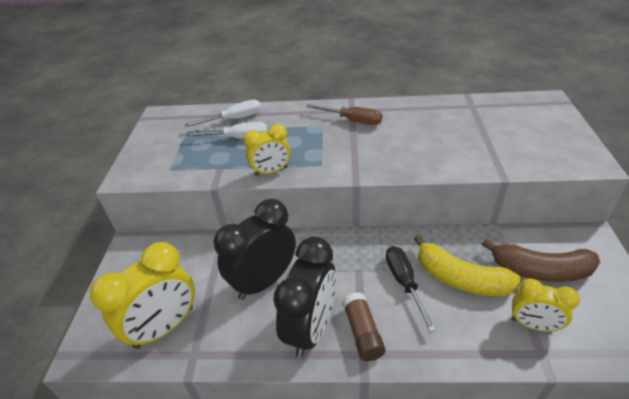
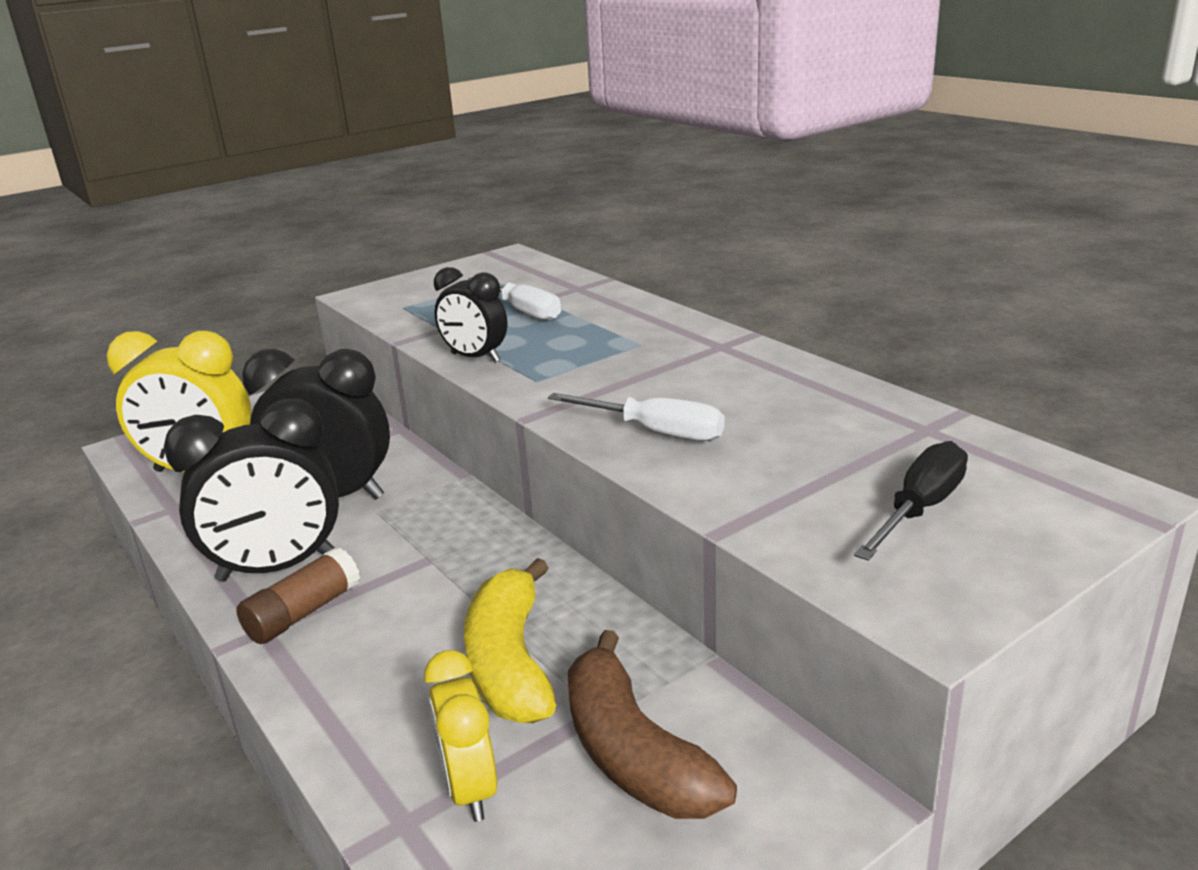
camera: 50 degrees right, 15 degrees down
white screwdriver [184,100,261,127] -> white screwdriver moved to [548,393,725,441]
yellow clock [244,124,290,176] -> black clock [434,267,507,362]
brown screwdriver [306,104,382,125] -> none
black screwdriver [386,246,436,332] -> black screwdriver moved to [854,441,968,561]

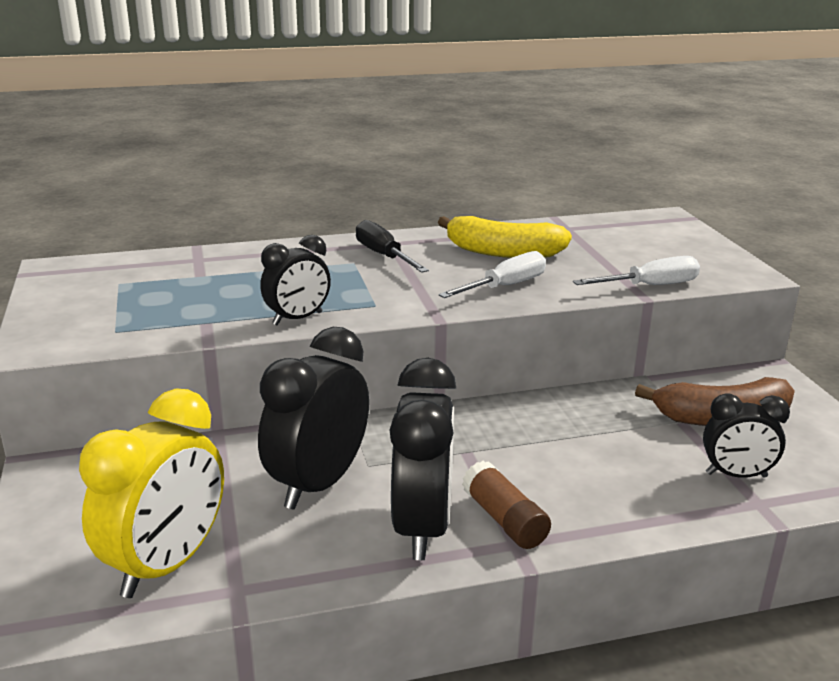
camera: 70 degrees left, 0 degrees up
yellow clock [424,650,497,822] -> black clock [703,393,790,478]
yellow banana [464,558,556,723] -> yellow banana moved to [438,216,572,258]
white screwdriver [468,277,561,321] -> white screwdriver moved to [573,256,700,285]
black screwdriver [854,441,968,561] -> black screwdriver moved to [356,220,429,273]

